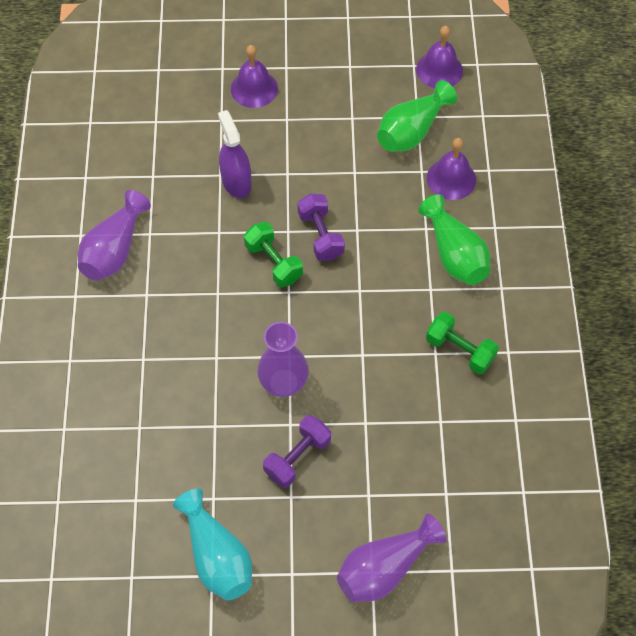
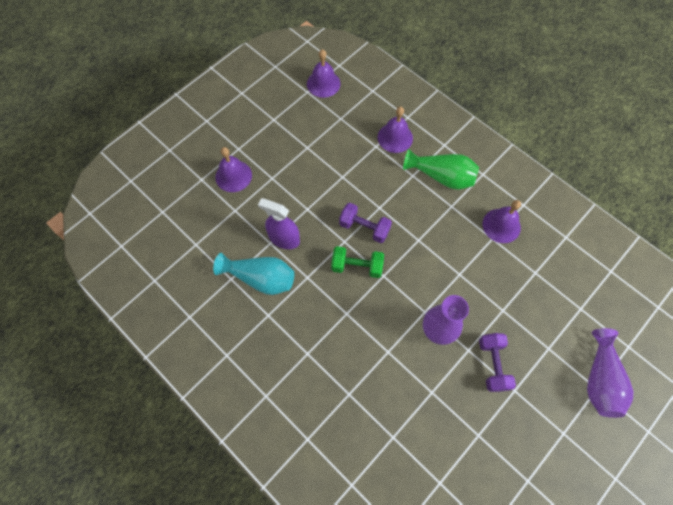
camera: 45 degrees left, 5 degrees up
purple vase [78,190,151,281] -> none
turquoise vase [173,488,252,600] -> turquoise vase moved to [213,253,294,295]
green vase [377,80,457,152] -> none
green dumbbell [426,312,499,374] -> purple bell [483,200,521,243]

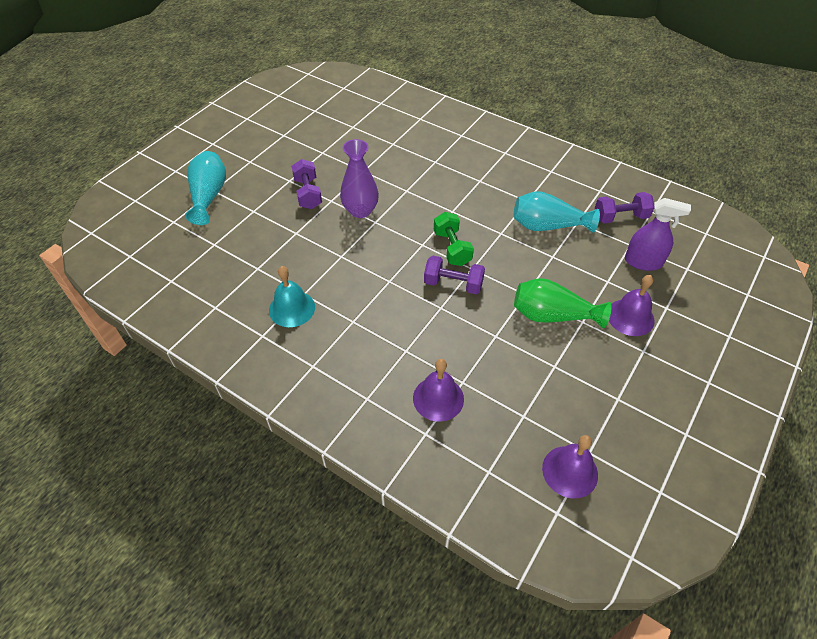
camera: 170 degrees right, 15 degrees down
purple spray bottle [258,198,300,249] -> purple spray bottle moved to [625,198,691,271]
green dumbbell [331,246,384,278] -> green dumbbell turned 75 degrees clockwise [434,212,474,266]
green vase [403,149,479,190] -> green vase moved to [514,278,612,329]
purple bell [483,200,521,243] -> turquoise bell [269,266,315,327]
purple vase [587,328,633,418] -> turquoise vase [185,151,226,225]
none -> purple dumbbell [595,192,654,224]

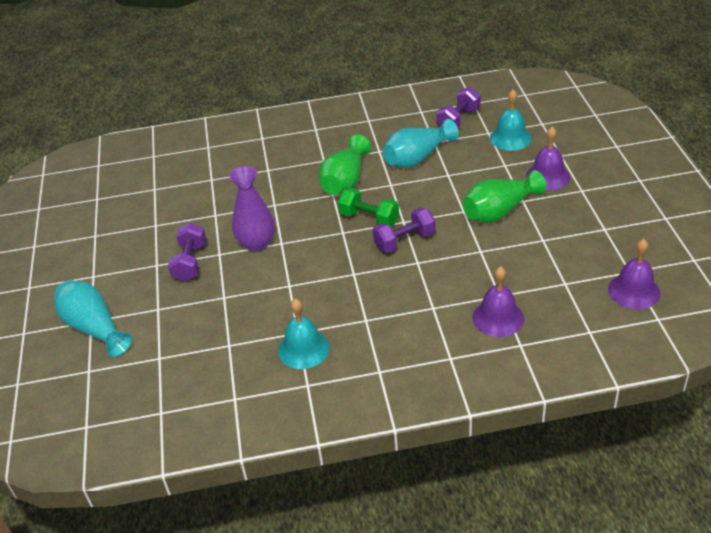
camera: 40 degrees left, 10 degrees down
purple dumbbell [292,159,322,209] -> purple dumbbell turned 60 degrees clockwise [168,223,206,282]
purple spray bottle [625,198,691,271] -> turquoise bell [490,89,532,151]
none -> green vase [319,134,371,195]

